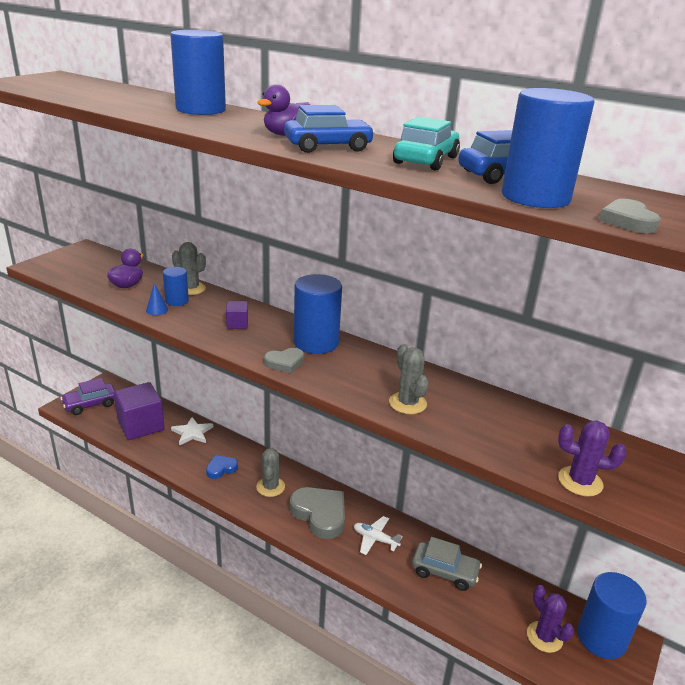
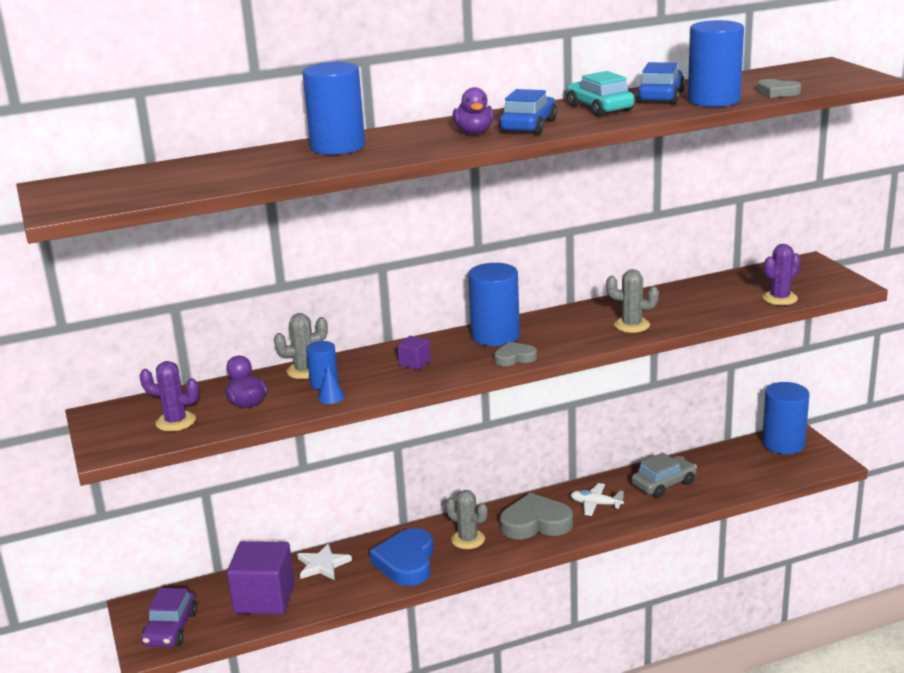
camera: 50 degrees left, 5 degrees down
blue heart [206,455,238,479] -> blue heart [369,528,434,586], size x1.87
grey heart [264,348,304,374] -> grey heart turned 120 degrees counterclockwise [494,342,537,366]
white plane [354,516,403,555] -> white plane turned 45 degrees clockwise [571,483,624,516]
purple cactus [527,585,574,653] -> purple cactus moved to [139,361,199,431]

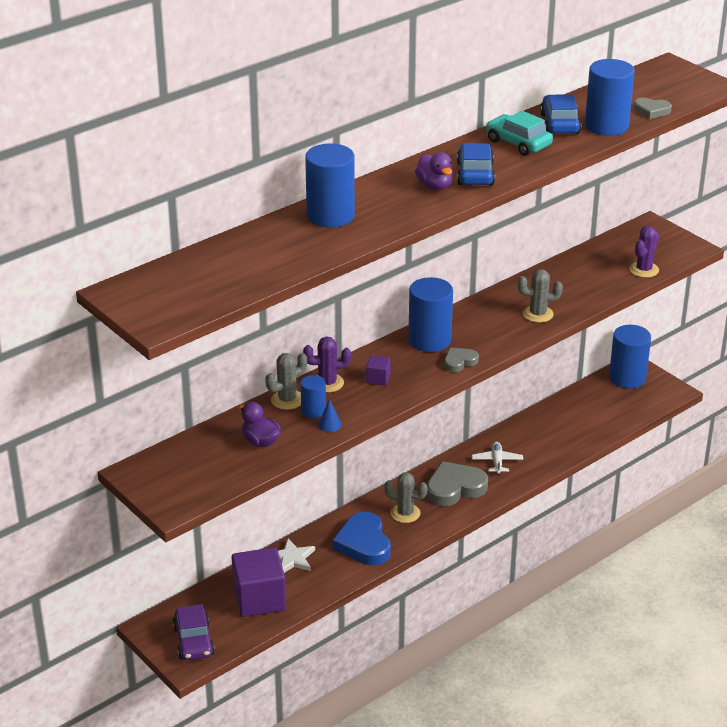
camera: 20 degrees left, 10 degrees up
purple cactus [139,361,199,431] -> purple cactus moved to [303,337,351,393]
white plane [571,483,624,516] -> white plane turned 90 degrees clockwise [472,442,523,475]
grey car [632,453,697,498] -> none

